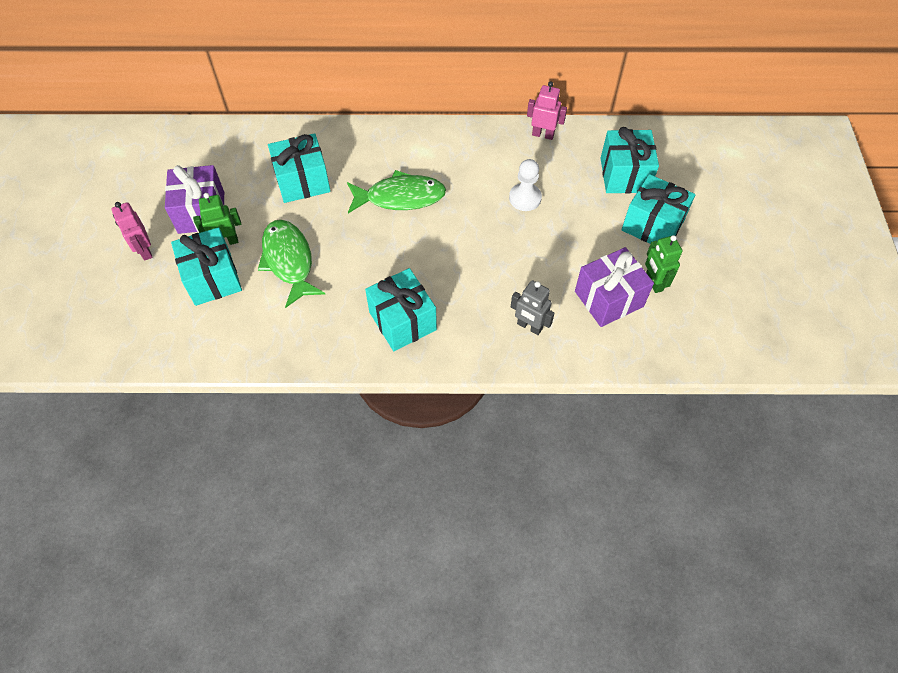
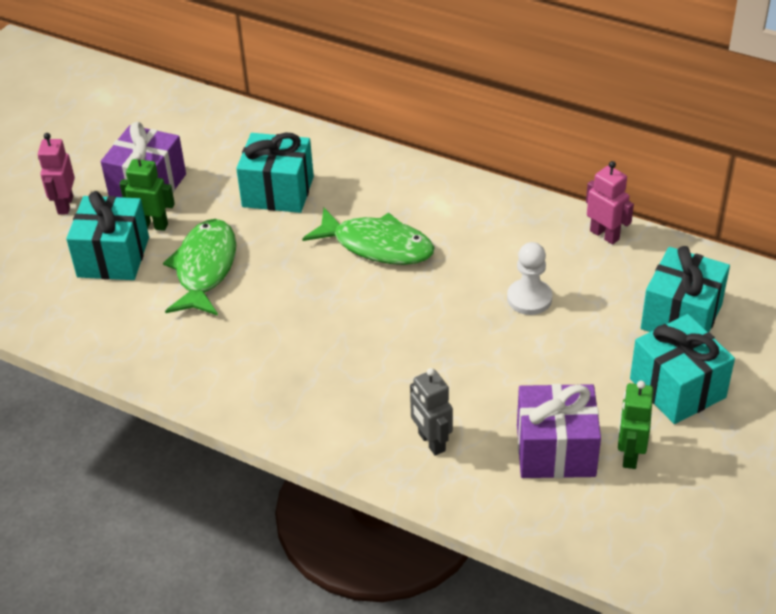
camera: 30 degrees right, 15 degrees down
turquoise gift [365,268,437,351] -> none

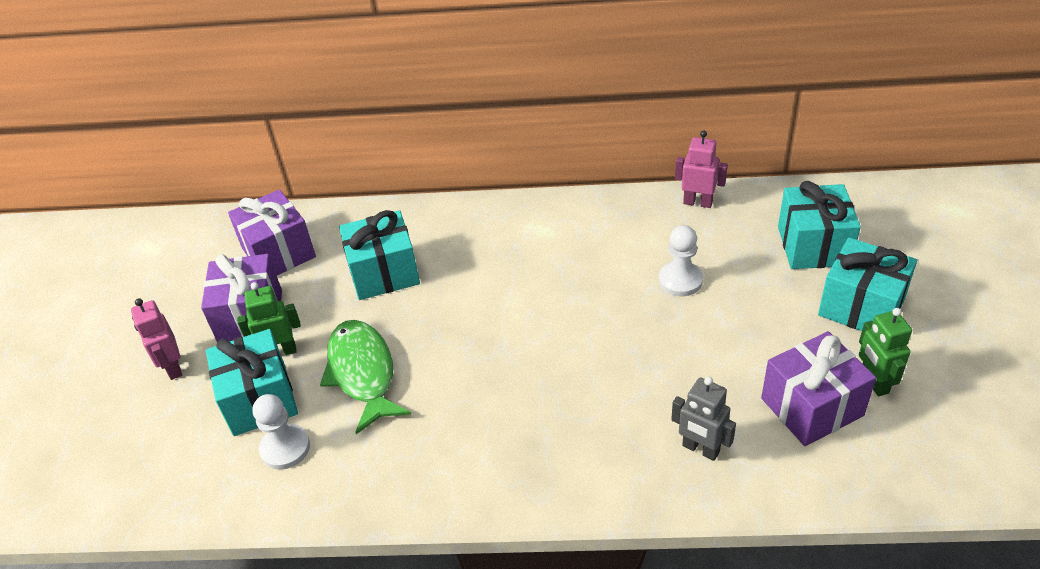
camera: 25 degrees left, 0 degrees up
green fish [302,208,435,265] -> none
none -> purple gift [228,189,316,275]
none -> white pawn [253,394,310,469]

